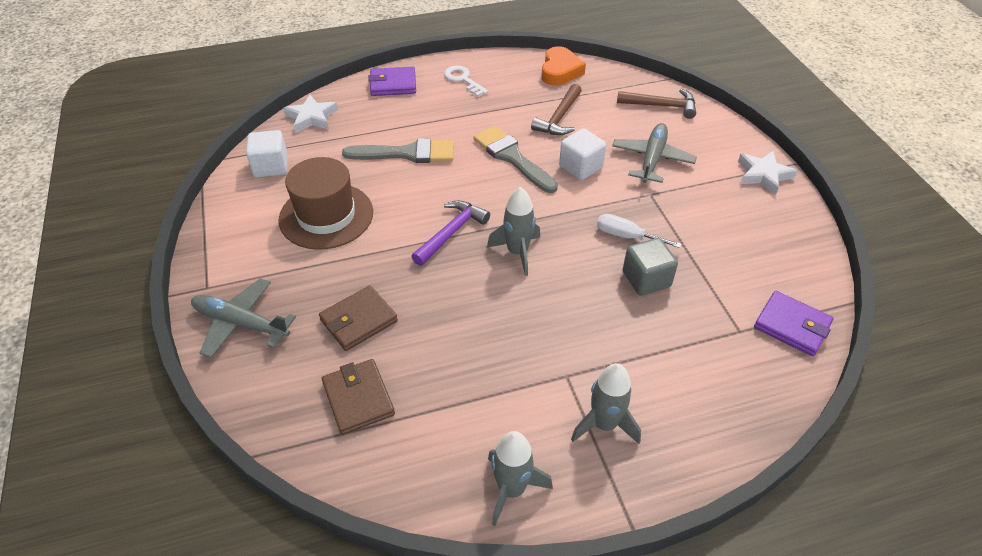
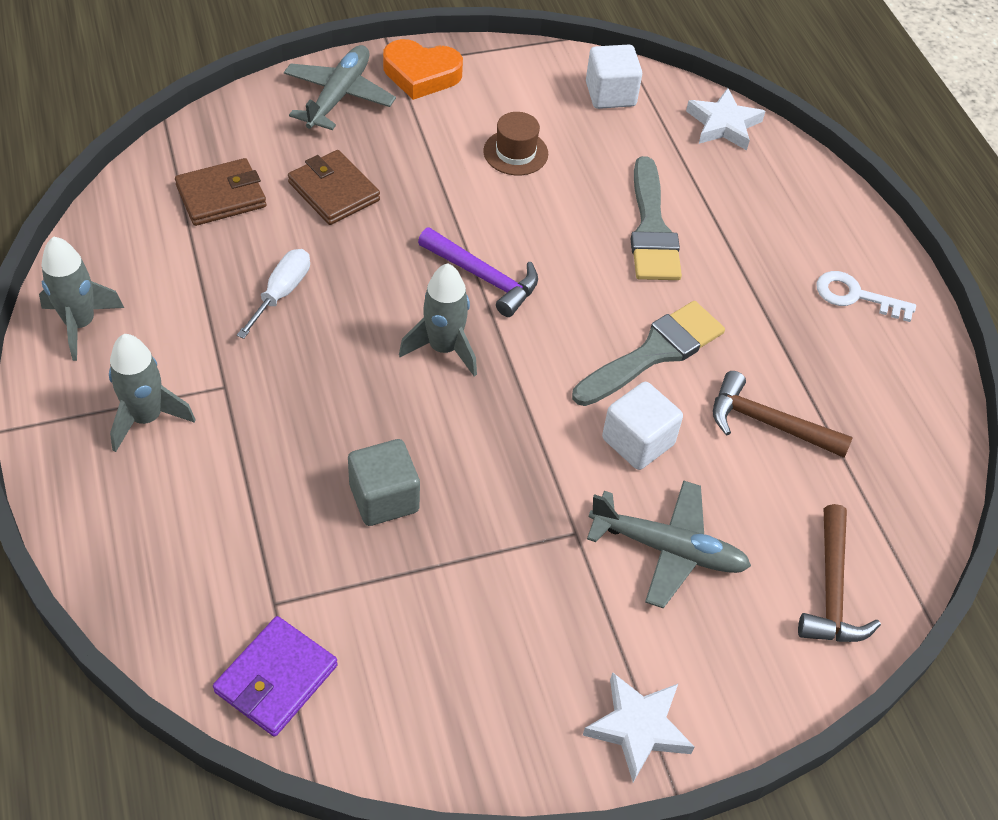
camera: 85 degrees right, 5 degrees up
brown hat [279,157,373,250] -> brown hat [483,112,548,175], size x0.52
purple wallet [368,67,416,96] -> none
white key [444,66,488,97] -> white key turned 120 degrees counterclockwise [817,271,916,322]
orange heart [541,47,586,86] -> orange heart moved to [383,39,463,100]
white screwdriver [597,214,682,248] -> white screwdriver moved to [237,249,310,339]

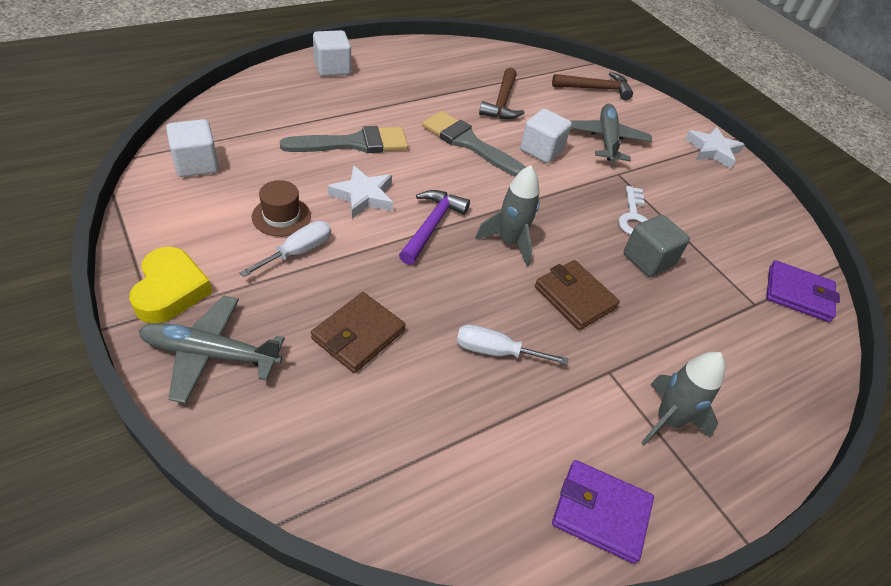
camera: 105 degrees left, 5 degrees down
grey rocket [39,236,124,361] -> purple wallet [552,460,654,564]
brown wallet [175,158,266,226] -> brown wallet moved to [535,260,620,330]
orange heart [383,39,463,100] -> yellow heart [129,247,213,323]
white star [686,88,765,150] -> white star moved to [327,165,393,219]
white key [817,271,916,322] -> white key moved to [618,186,648,235]
none -> white screwdriver [239,221,331,277]
none -> white cube [313,30,351,76]

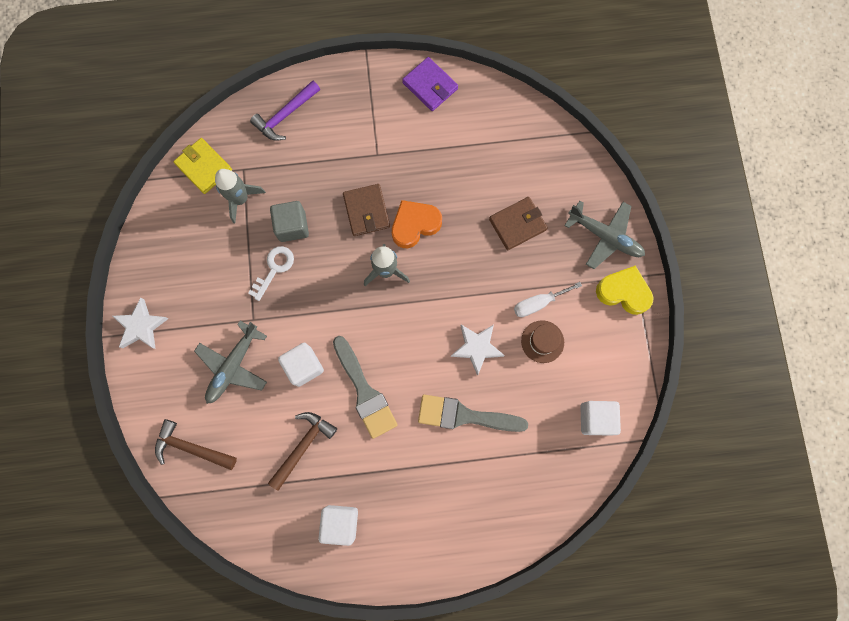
camera: 150 degrees left, 30 degrees up
yellow heart [129,247,213,323] -> yellow heart turned 90 degrees clockwise [596,265,654,315]
white cube [313,30,351,76] -> white cube moved to [318,505,358,546]
purple hammer [399,190,470,265] -> purple hammer moved to [250,80,320,141]
white screwdriver [457,325,569,365] -> none
grey rocket [641,352,725,445] -> grey rocket moved to [215,169,266,223]
purple wallet [766,260,840,322] -> yellow wallet [173,138,232,194]
none -> orange heart [392,200,442,248]

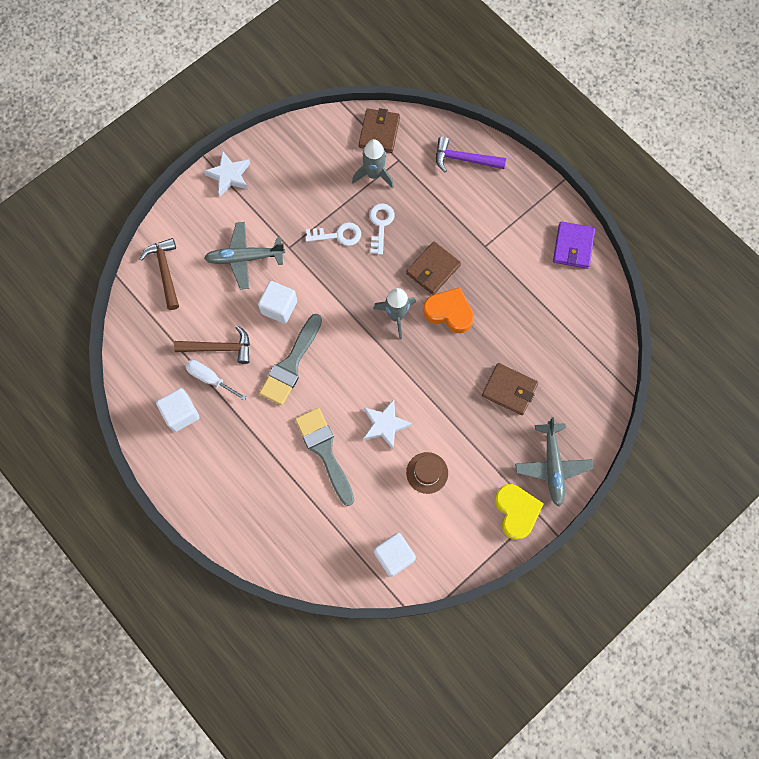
camera: 55 degrees right, 5 degrees down
yellow wallet [173,138,232,194] -> brown wallet [359,108,400,153]
grey cube [270,201,309,242] -> white key [370,203,394,255]
white screwdriver [514,282,582,317] -> white screwdriver moved to [186,360,247,401]

